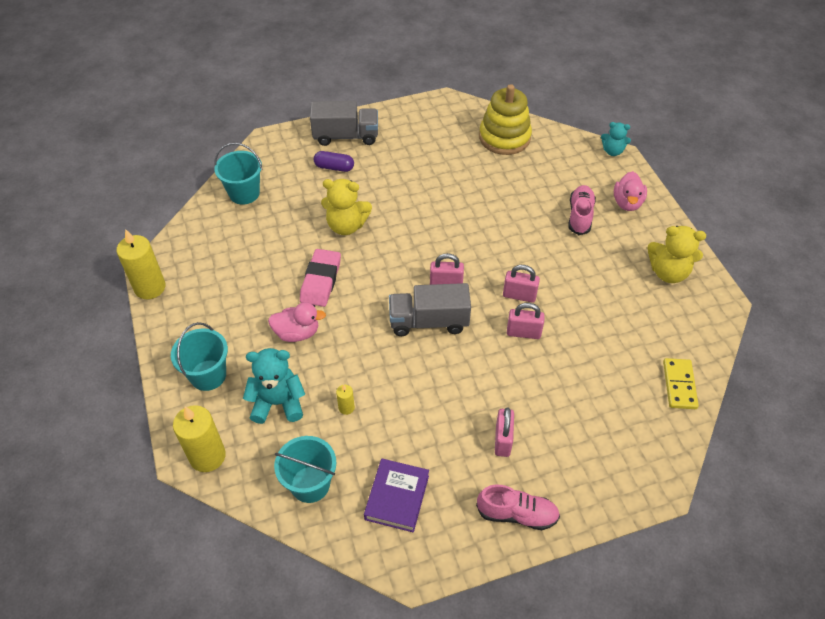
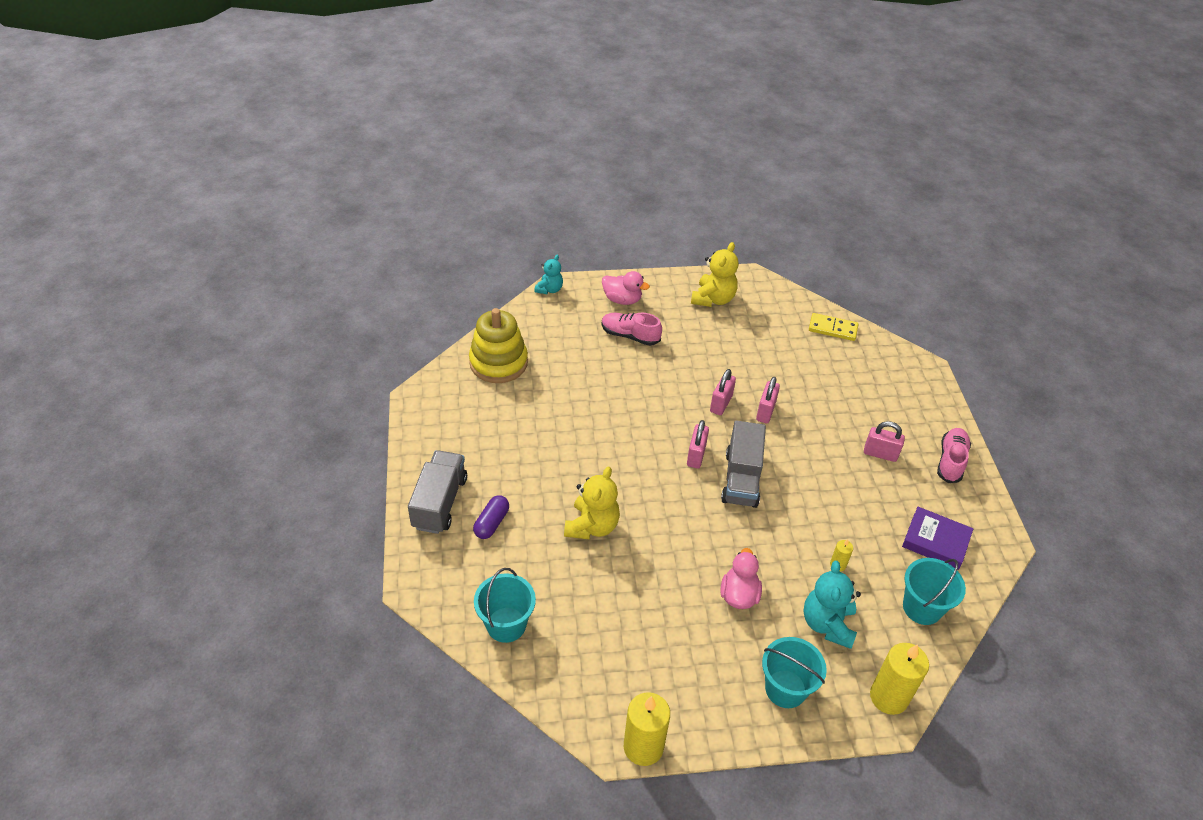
camera: 80 degrees left, 5 degrees down
pink eraser [300,249,341,307] -> none

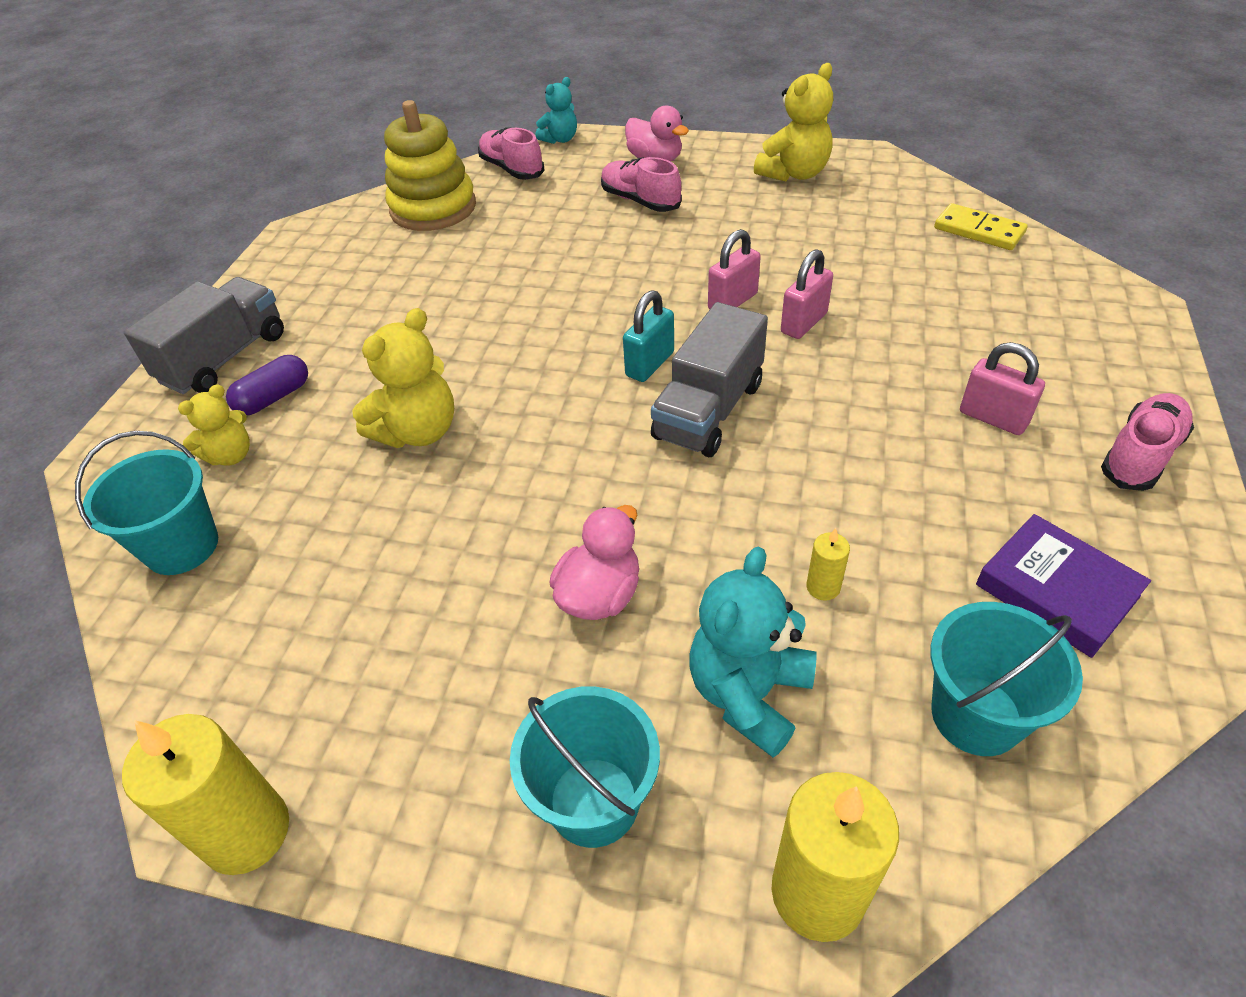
camera: 25 degrees right, 0 degrees up
pink padlock [687,420,709,469] -> turquoise padlock [623,290,674,382]
none -> yellow teddy bear [178,384,250,466]
none -> pink shoe [478,128,545,180]

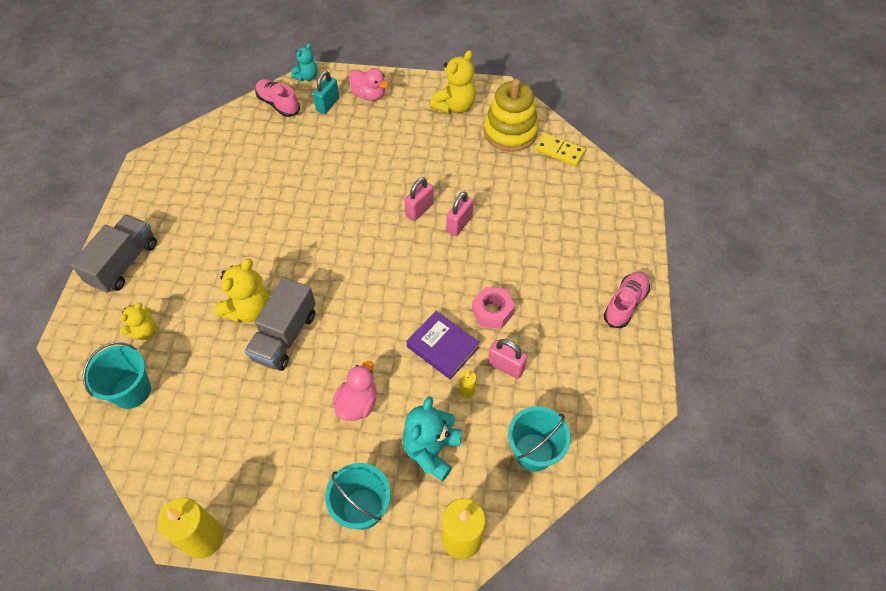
camera: 10 degrees left, 10 degrees up
purple capsule [226,355,308,415] -> none
yellow stacking toy [384,100,476,231] -> yellow stacking toy moved to [484,79,539,152]
pink shoe [601,157,682,212] -> none
turquoise padlock [623,290,674,382] -> turquoise padlock moved to [313,71,339,114]
grey truck [651,302,768,457] -> grey truck moved to [244,277,316,371]
pink padlock [960,342,1045,435] -> pink padlock moved to [488,339,527,379]
purple book [976,514,1151,658] -> purple book moved to [407,311,480,380]
none -> pink nut [472,287,515,329]

